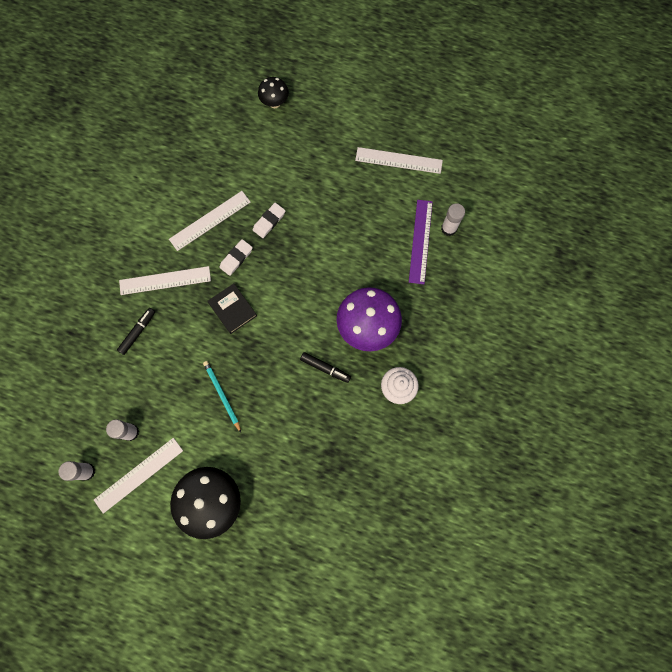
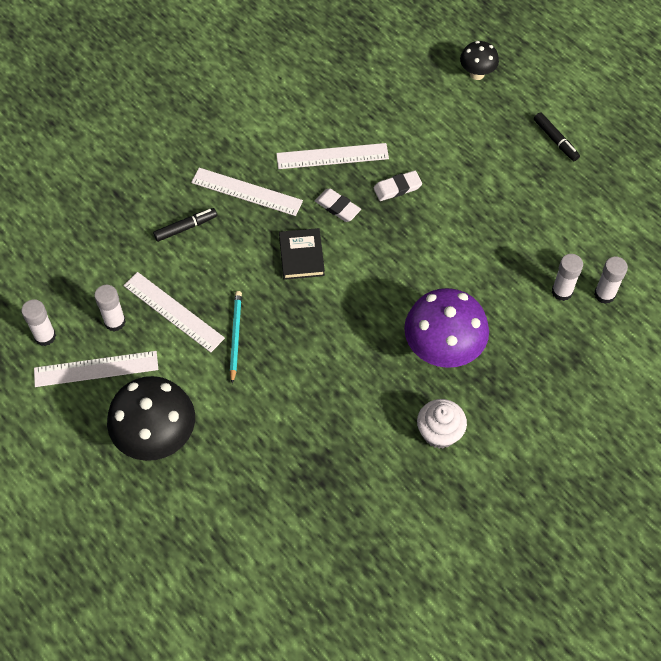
camera: 30 degrees right, 15 degrees down
white eraser [219,239,253,276] -> white eraser turned 60 degrees clockwise [315,188,361,222]
black marker [300,352,351,383] -> black marker moved to [534,112,580,161]
white ruler [355,147,443,174] -> white ruler moved to [123,272,225,353]
purple ruler [409,200,433,284] -> white glue stick [552,254,583,301]

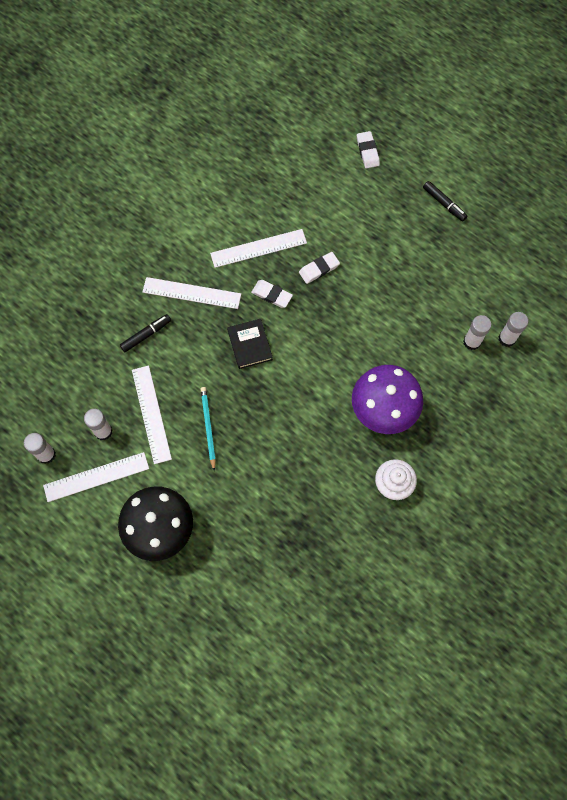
camera: 10 degrees left, 10 degrees up
white ruler [123,272,225,353] -> white ruler turned 45 degrees clockwise [132,366,172,464]
black mushroom [460,41,499,80] -> white eraser [357,131,380,168]

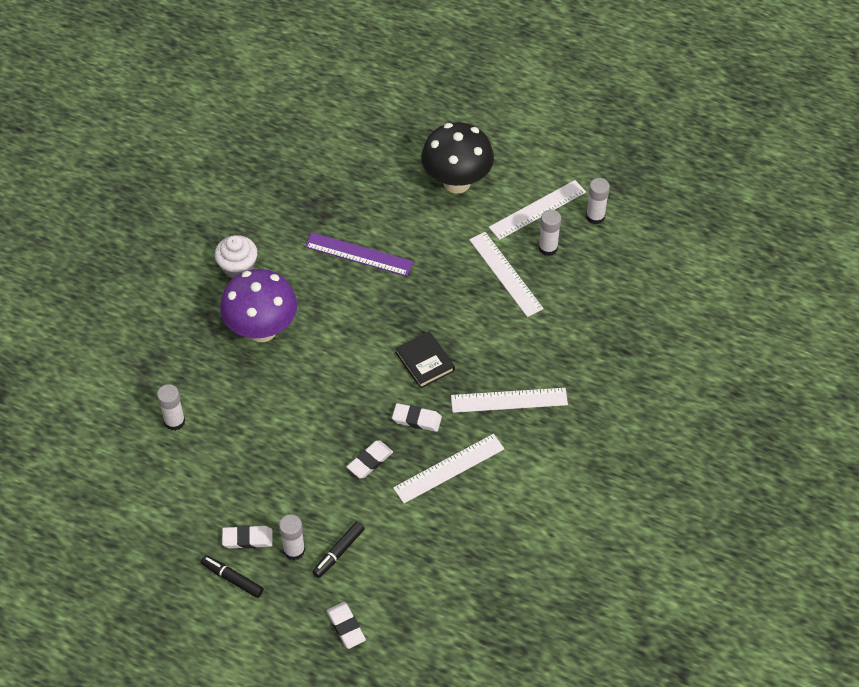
camera: 165 degrees right, 15 degrees down
black marker [120,314,171,352] -> black marker moved to [312,521,365,578]
turquoise pencil [201,387,216,471] -> none
white glue stick [499,312,528,347] -> white glue stick moved to [279,515,305,560]
none -> white eraser [222,525,272,549]
none -> purple ruler [305,233,414,276]

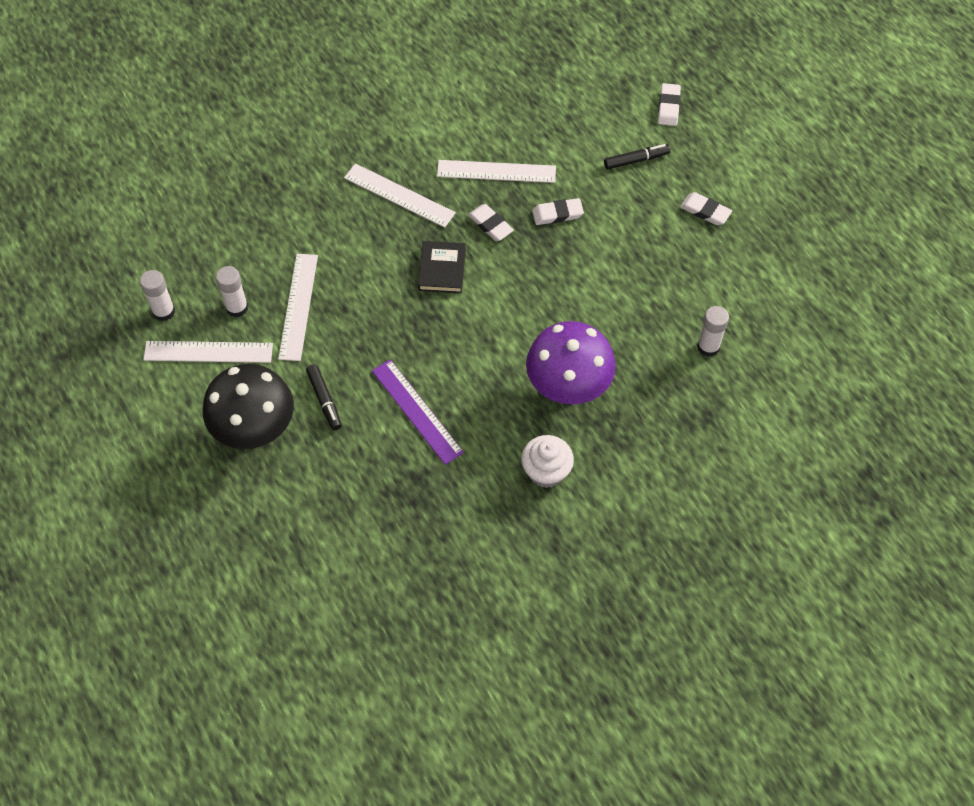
camera: 145 degrees left, 5 degrees up
black marker [201,555,264,598] -> black marker moved to [306,364,342,430]
white glue stick [279,515,305,560] -> none

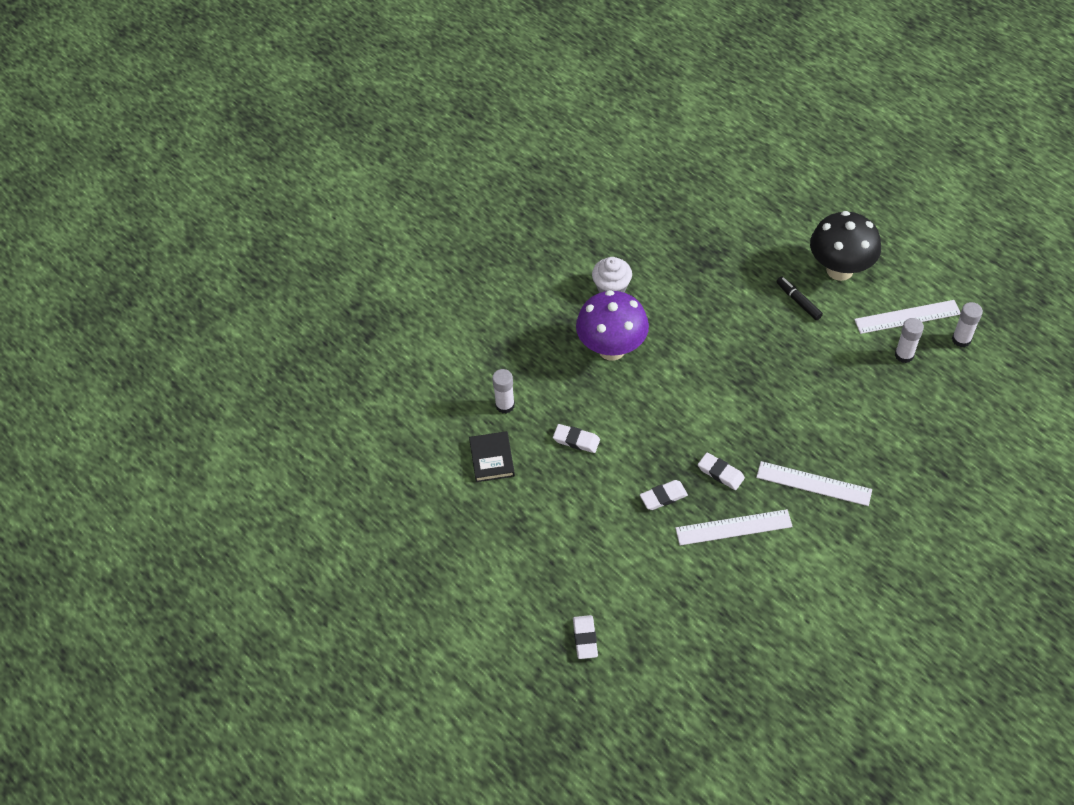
camera: 170 degrees right, 5 degrees down
white ruler [278,254,318,361] -> none
purple ruler [372,359,464,465] -> none
black book [418,241,466,293] -> black book moved to [469,431,515,482]
black marker [604,144,670,170] -> none
white eraser [680,192,732,225] -> white eraser moved to [553,424,600,453]

